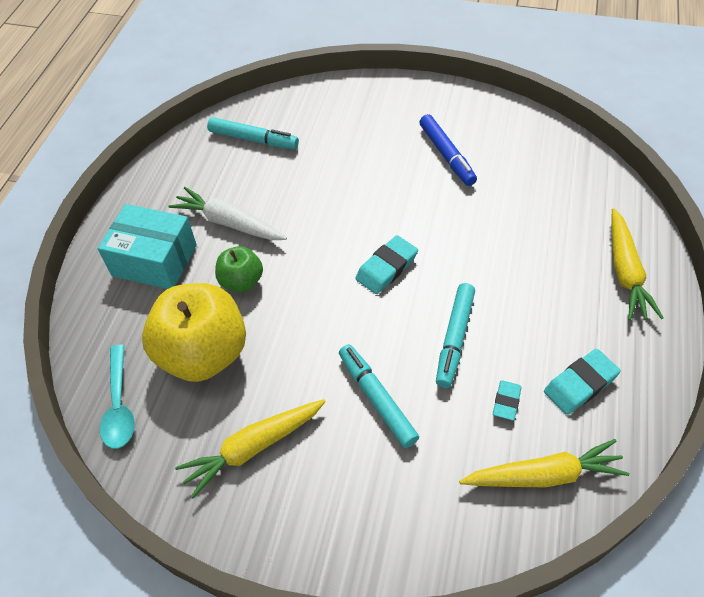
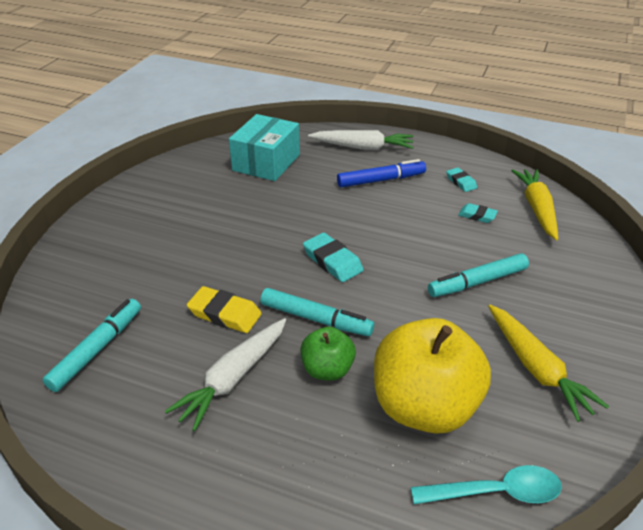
camera: 85 degrees left, 15 degrees down
turquoise box [98,204,197,289] -> turquoise box moved to [229,114,300,181]
blue marker [419,114,477,186] -> blue marker moved to [337,159,426,187]
turquoise marker [436,283,475,388] -> turquoise marker moved to [260,288,374,336]
turquoise eraser [544,349,621,415] -> turquoise eraser [446,167,477,192], size x0.62
yellow carrot [611,208,664,320] -> white carrot [308,130,414,150]
none -> yellow eraser [187,286,262,333]

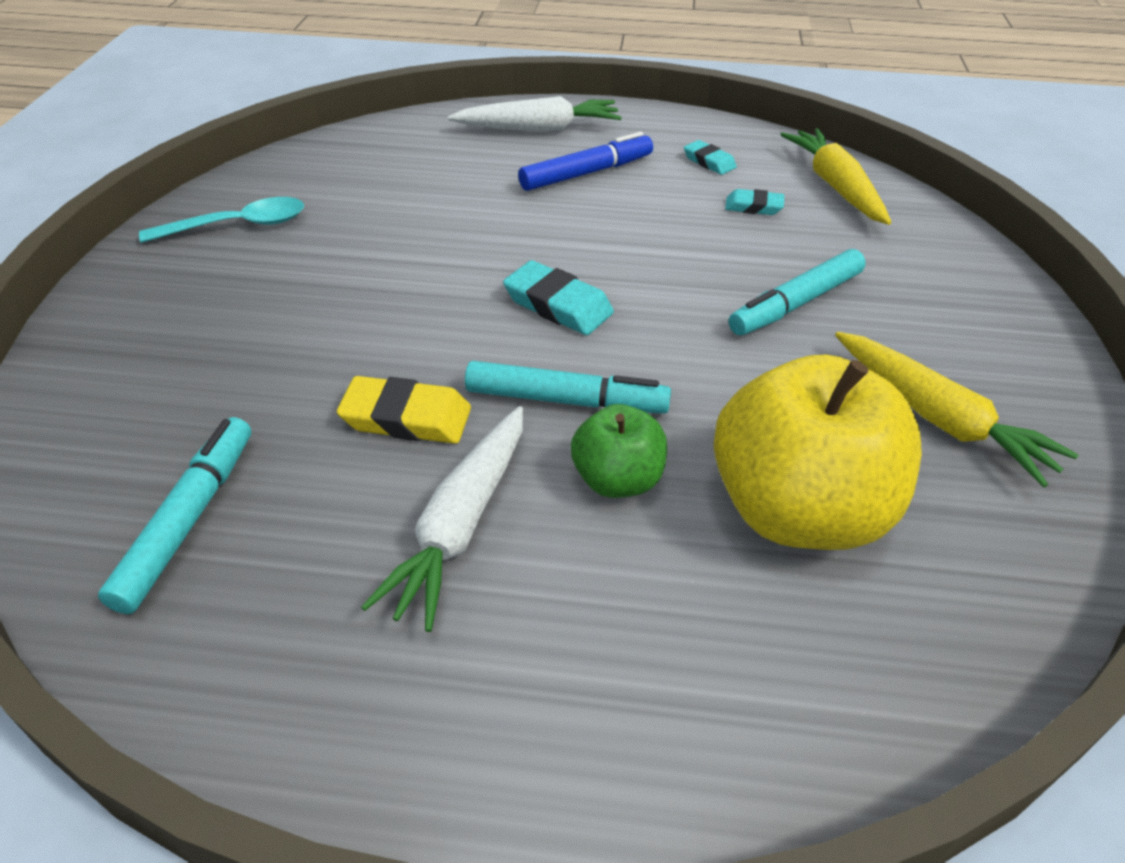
camera: 15 degrees left, 5 degrees up
turquoise box [229,114,300,181] -> none
turquoise spoon [411,465,562,504] -> turquoise spoon moved to [139,197,304,243]

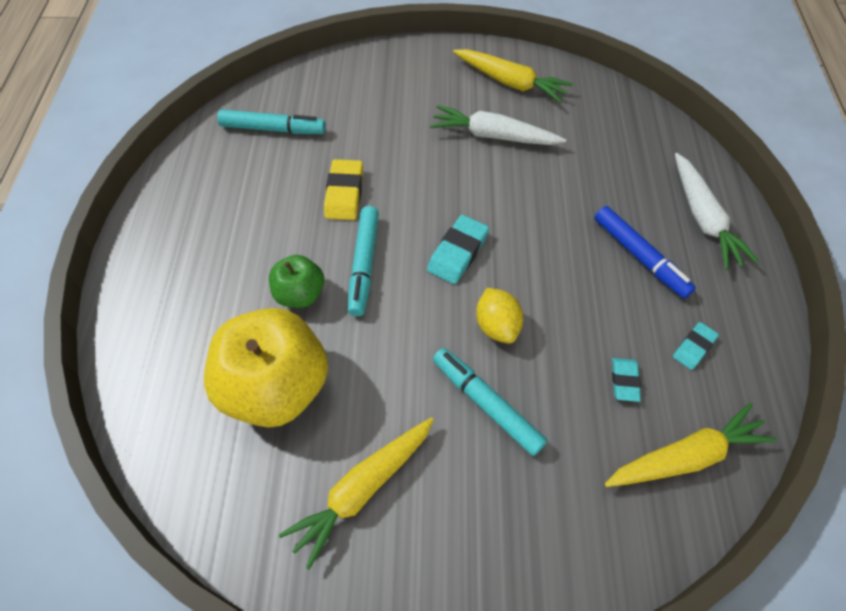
camera: 85 degrees right, 15 degrees up
turquoise spoon [139,197,304,243] -> yellow carrot [453,49,573,103]
white carrot [361,406,523,632] -> white carrot moved to [430,105,566,145]
none -> yellow lemon [476,288,523,344]

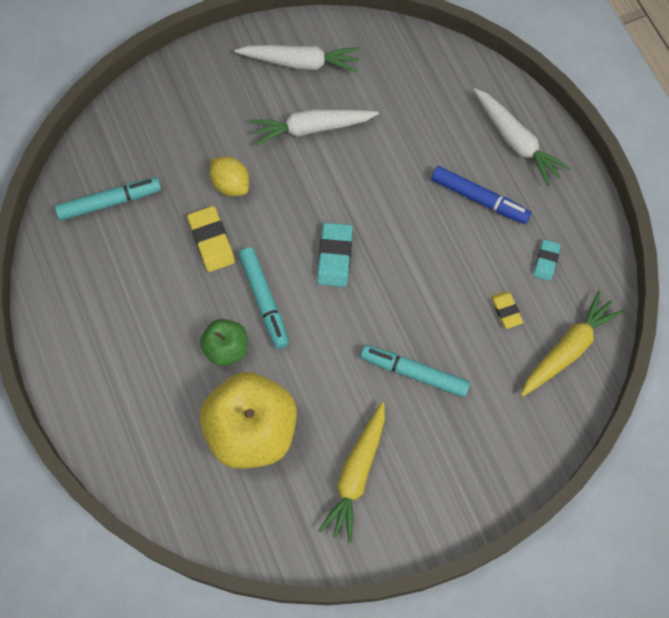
camera: 25 degrees left, 10 degrees up
yellow carrot [453,49,573,103] -> white carrot [235,45,360,73]
yellow lemon [476,288,523,344] -> yellow lemon moved to [210,157,249,196]
turquoise eraser [612,358,641,402] -> yellow eraser [491,291,523,329]

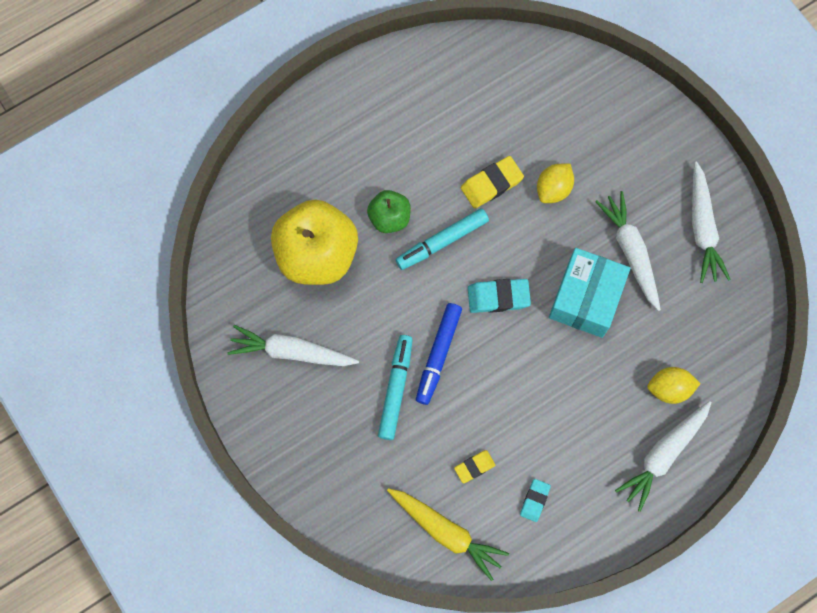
camera: 80 degrees right, 5 degrees up
turquoise marker [55,177,161,221] -> none
yellow carrot [318,402,385,543] -> white carrot [228,325,359,366]
blue marker [431,166,531,224] -> blue marker moved to [416,303,462,405]
turquoise eraser [533,240,561,281] -> turquoise eraser turned 75 degrees counterclockwise [520,479,551,522]
none -> turquoise box [549,248,631,338]
none -> yellow lemon [648,367,701,404]

